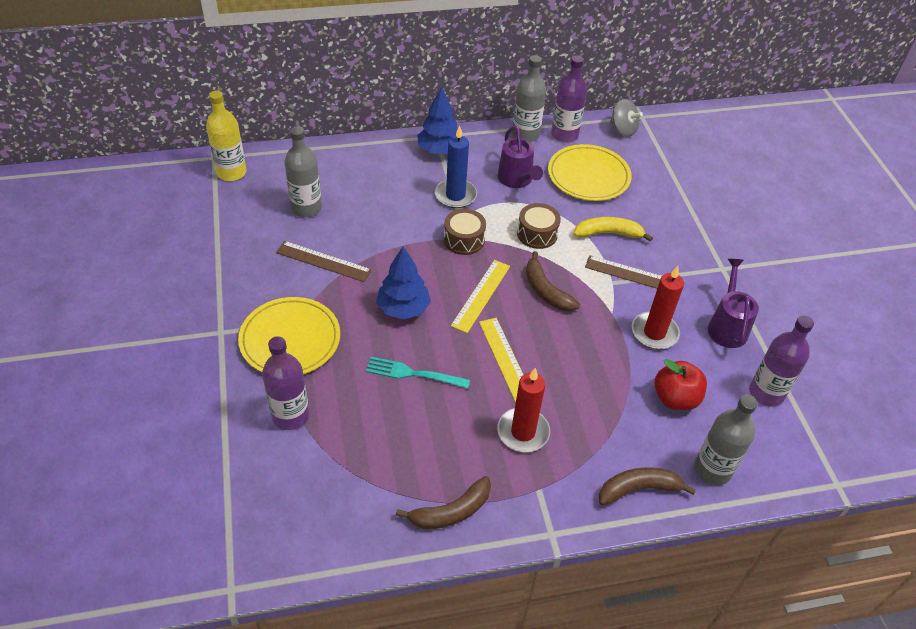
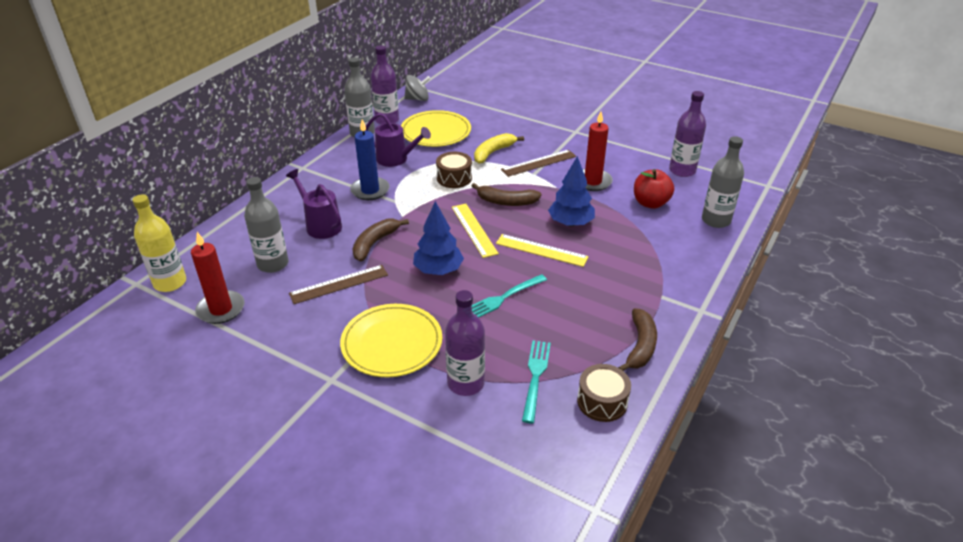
camera: 45 degrees left, 10 degrees down
blue tree [417,87,458,154] -> blue tree moved to [548,156,595,227]
brown drum [444,209,486,255] -> brown drum moved to [577,364,631,422]
red candle [497,368,550,452] -> red candle moved to [191,232,245,324]
brown banana [599,467,696,506] -> brown banana moved to [353,219,409,262]
purple watering can [708,259,759,348] -> purple watering can moved to [286,169,342,239]
none -> turquoise fork [522,341,551,423]

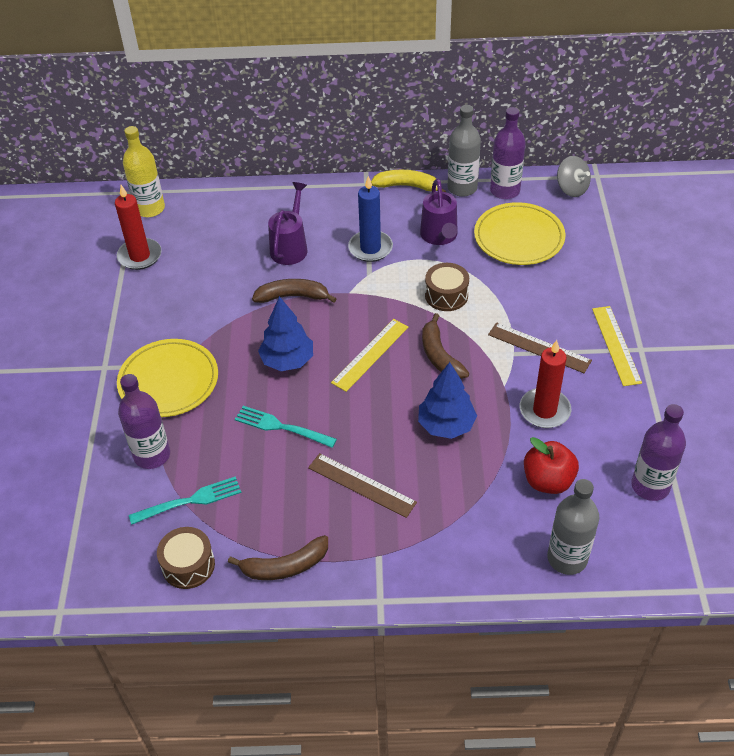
camera: 60 degrees right, 10 degrees up
grey bottle [244,177,289,273] -> none
brown ruler [289,265,388,304] -> brown ruler moved to [308,453,417,518]
yellow banana [474,133,524,164] -> yellow banana moved to [371,170,446,192]
yellow ruler [496,234,589,267] -> yellow ruler moved to [592,306,642,386]

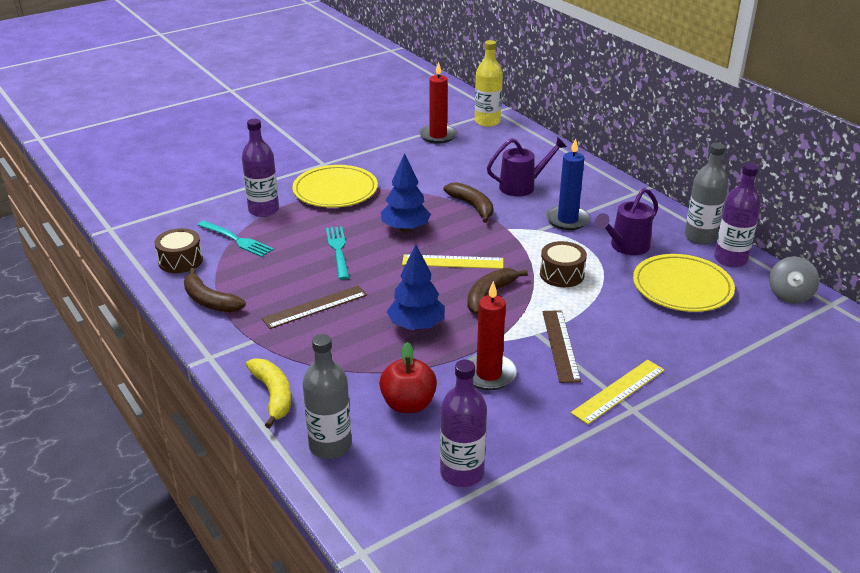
camera: 55 degrees right, 15 degrees down
brown ruler [308,453,417,518] -> brown ruler turned 60 degrees clockwise [262,285,367,329]
yellow banana [371,170,446,192] -> yellow banana moved to [246,358,291,428]

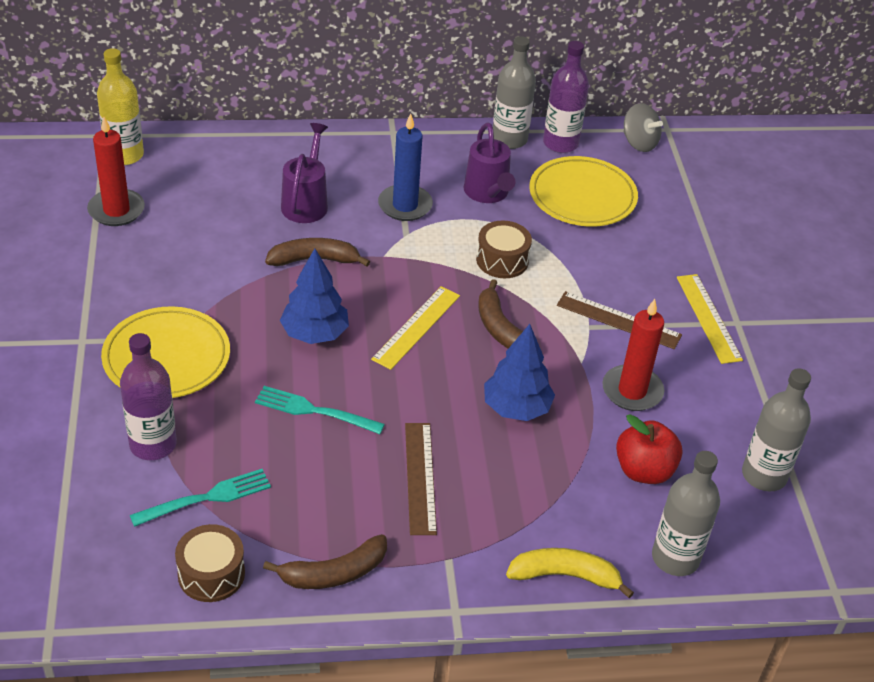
camera: 65 degrees left, 10 degrees up
purple bottle [440,360,487,487] -> grey bottle [742,368,811,491]

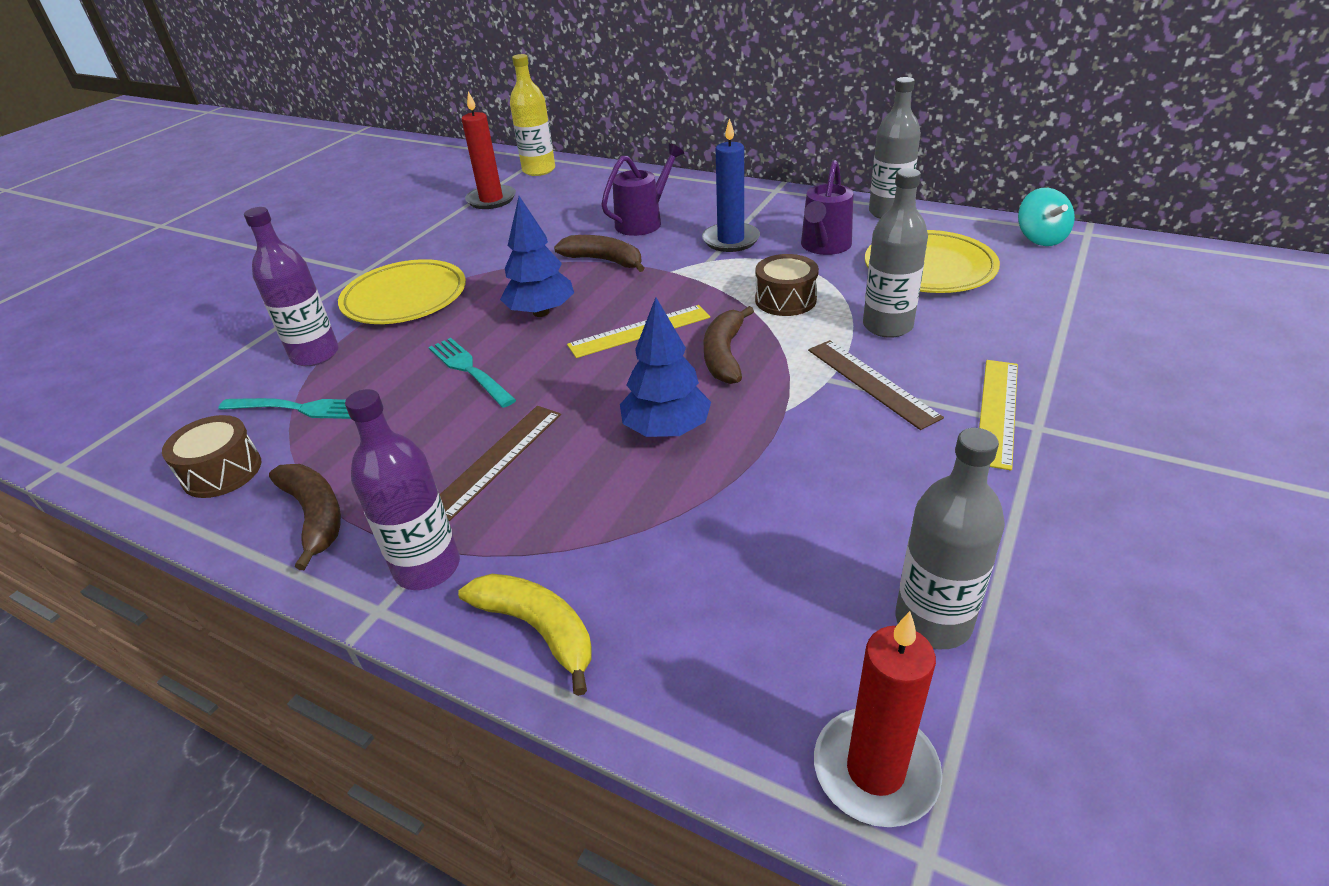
camera: 40 degrees right, 5 degrees down
brown banana [263,534,387,589] -> brown banana turned 135 degrees counterclockwise [269,464,341,570]
purple bottle [543,41,589,153] -> purple bottle moved to [345,389,460,590]
red candle [602,299,664,411] -> red candle moved to [814,611,943,827]
red apple [616,414,683,484] -> none
grey spinning top [624,103,663,152] -> turquoise spinning top [1018,188,1075,246]
grey bottle [652,451,720,576] -> grey bottle moved to [863,168,928,338]

